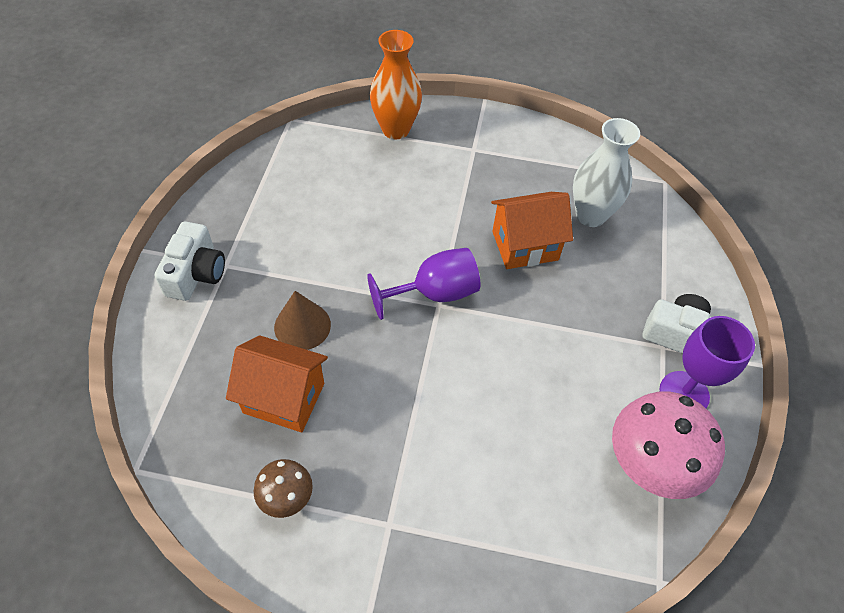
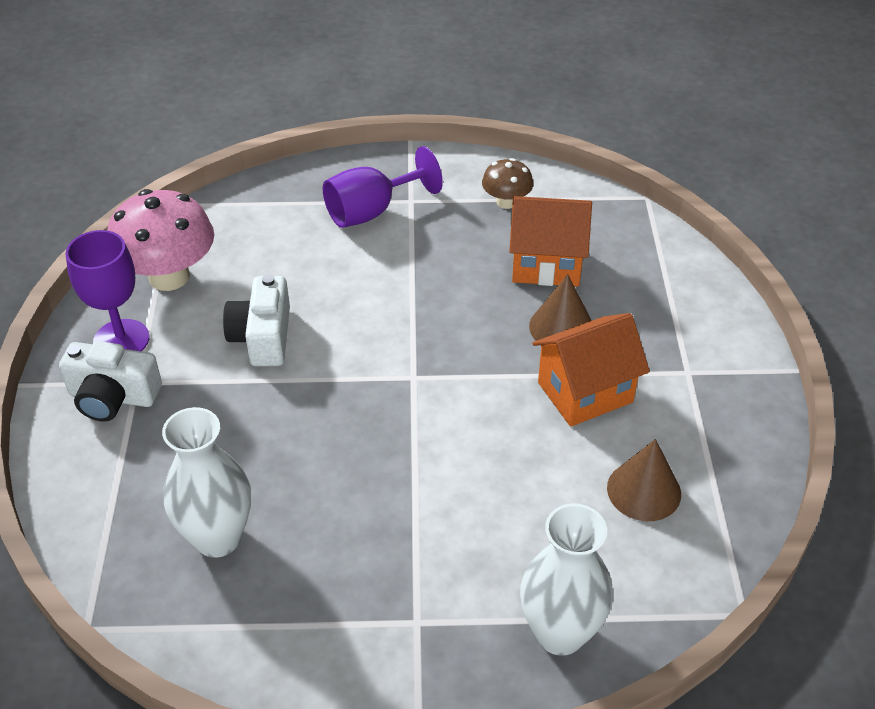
camera: 170 degrees right, 10 degrees down
white camera [155,221,225,301] -> white camera moved to [223,274,290,366]
purple goblet [367,248,480,320] -> purple goblet moved to [323,146,443,228]
orange vase [370,30,422,139] -> white vase [520,503,613,656]
orange house [491,192,573,269] -> orange house moved to [532,313,650,427]
none -> brown cone [607,439,681,521]

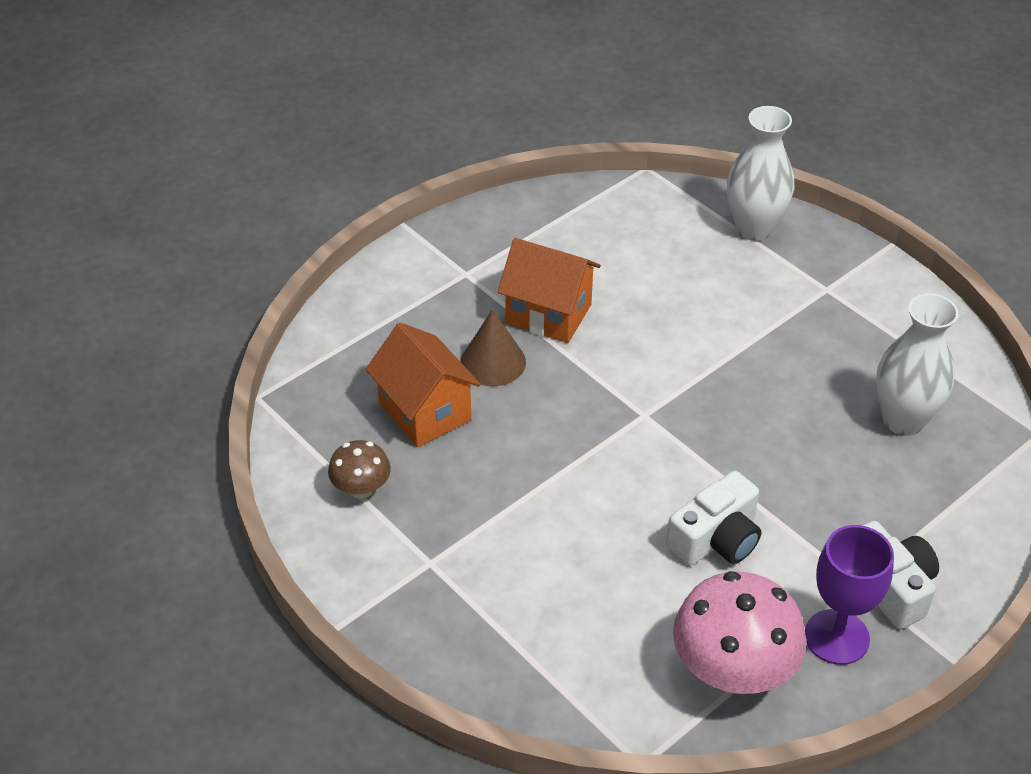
camera: 130 degrees left, 0 degrees up
purple goblet [323,146,443,228] -> none
brown cone [607,439,681,521] -> none

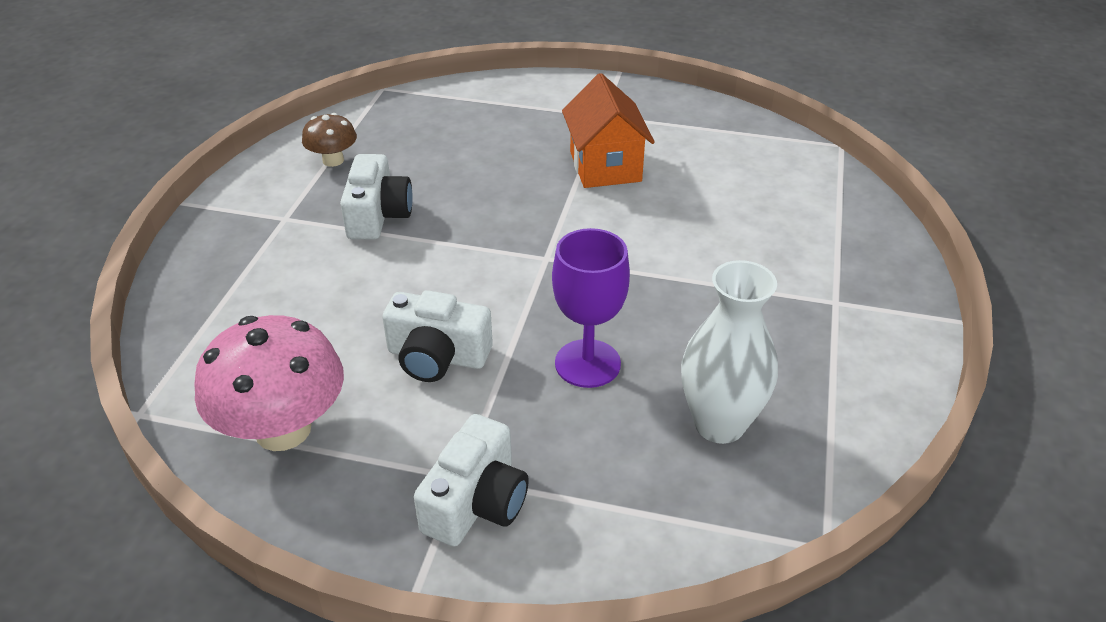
camera: 55 degrees right, 5 degrees down
orange house [366,323,481,448] -> none
brown cone [460,309,526,386] -> none
white vase [727,106,794,241] -> none
purple goblet [805,525,894,665] -> purple goblet moved to [552,228,630,388]
none -> white camera [340,154,413,240]

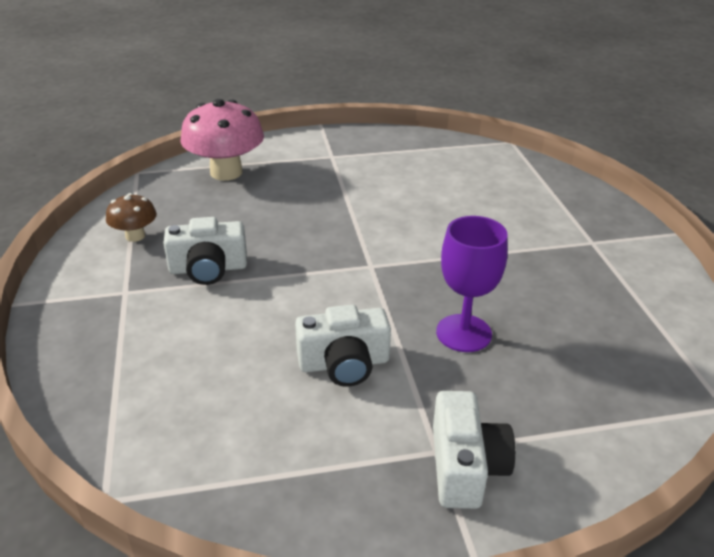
camera: 25 degrees left, 5 degrees down
pink mushroom [194,315,344,451] -> pink mushroom moved to [181,99,264,181]
white camera [340,154,413,240] -> white camera turned 105 degrees clockwise [163,217,247,285]
orange house [562,73,655,188] -> none
white vase [681,260,778,444] -> none

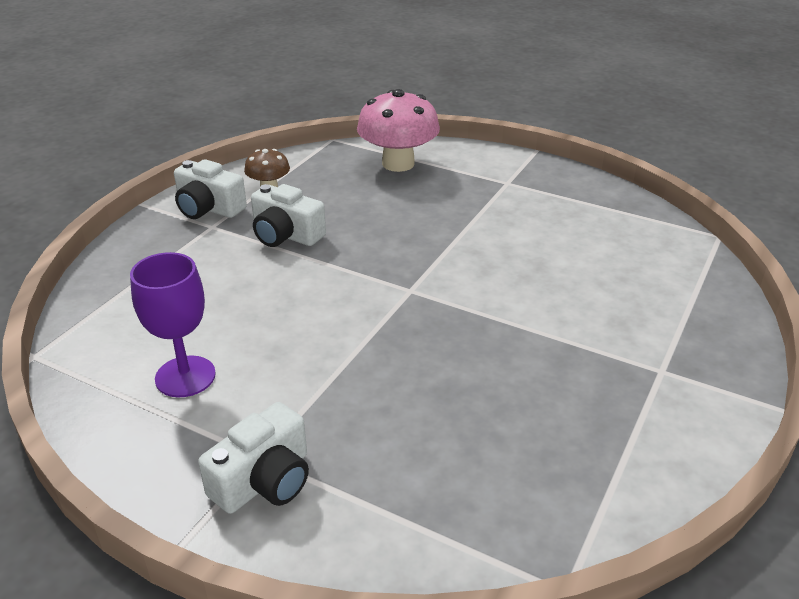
camera: 40 degrees right, 0 degrees up
white camera [295,305,391,387] -> white camera moved to [174,159,247,219]
purple goblet [436,216,508,352] -> purple goblet moved to [130,252,216,397]

